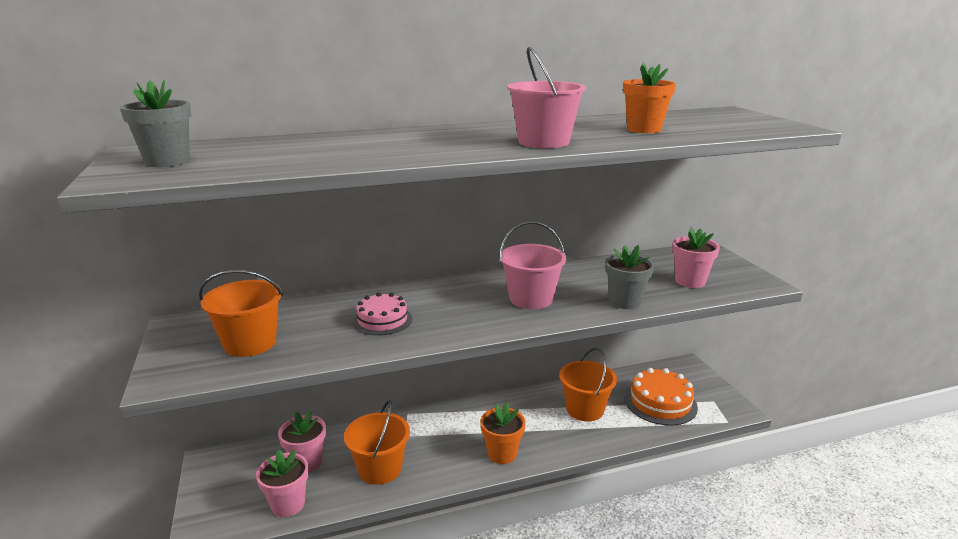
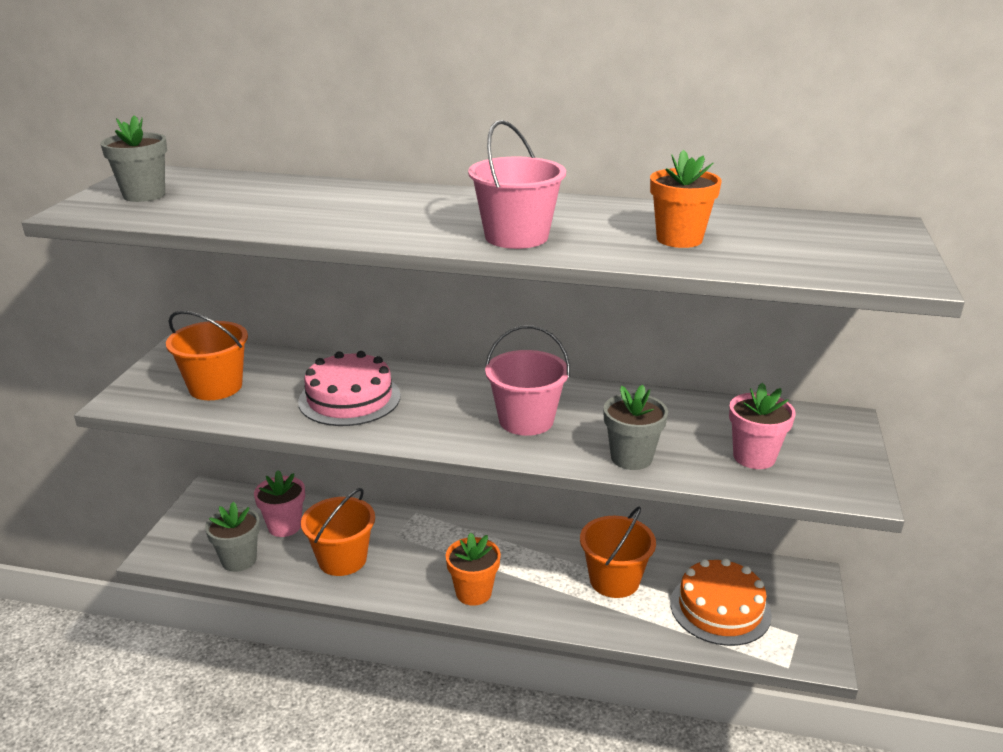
camera: 30 degrees right, 5 degrees up
pink flower pot [256,449,309,517] -> grey flower pot [205,502,260,572]
pink cake [353,292,412,335] -> pink cake [298,351,401,426], size x1.51

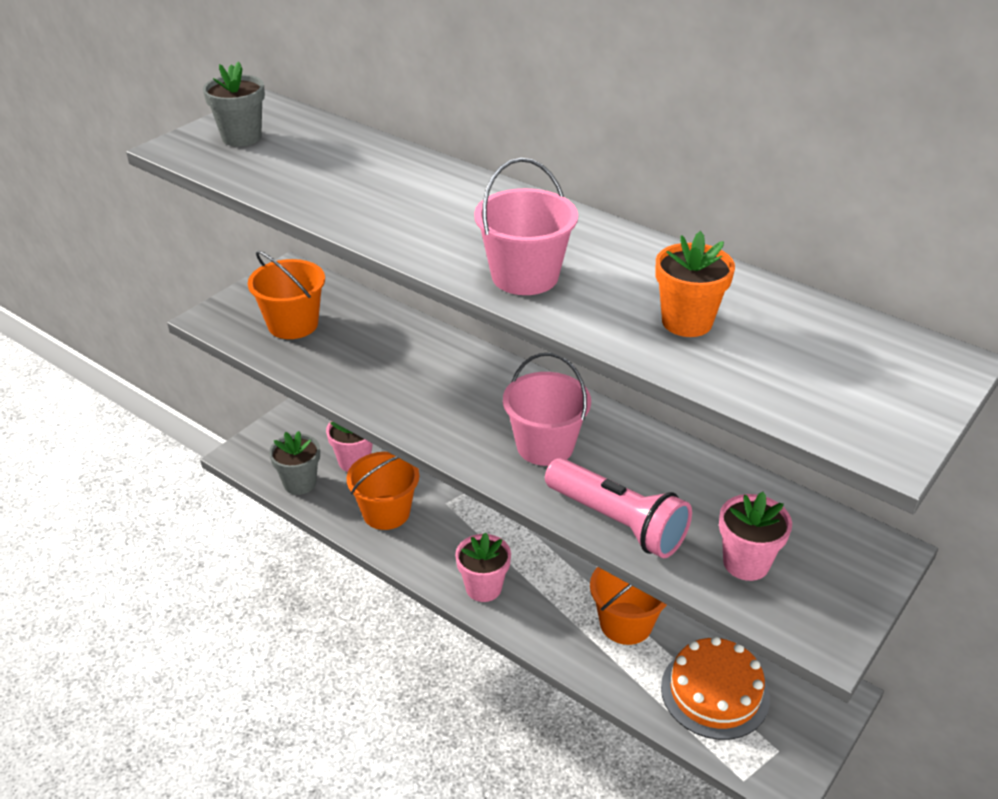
camera: 25 degrees right, 10 degrees up
pink cake [298,351,401,426] -> none
orange flower pot [446,533,501,606] -> pink flower pot [455,532,511,602]
grey flower pot [603,384,668,470] -> pink flashlight [545,458,692,558]

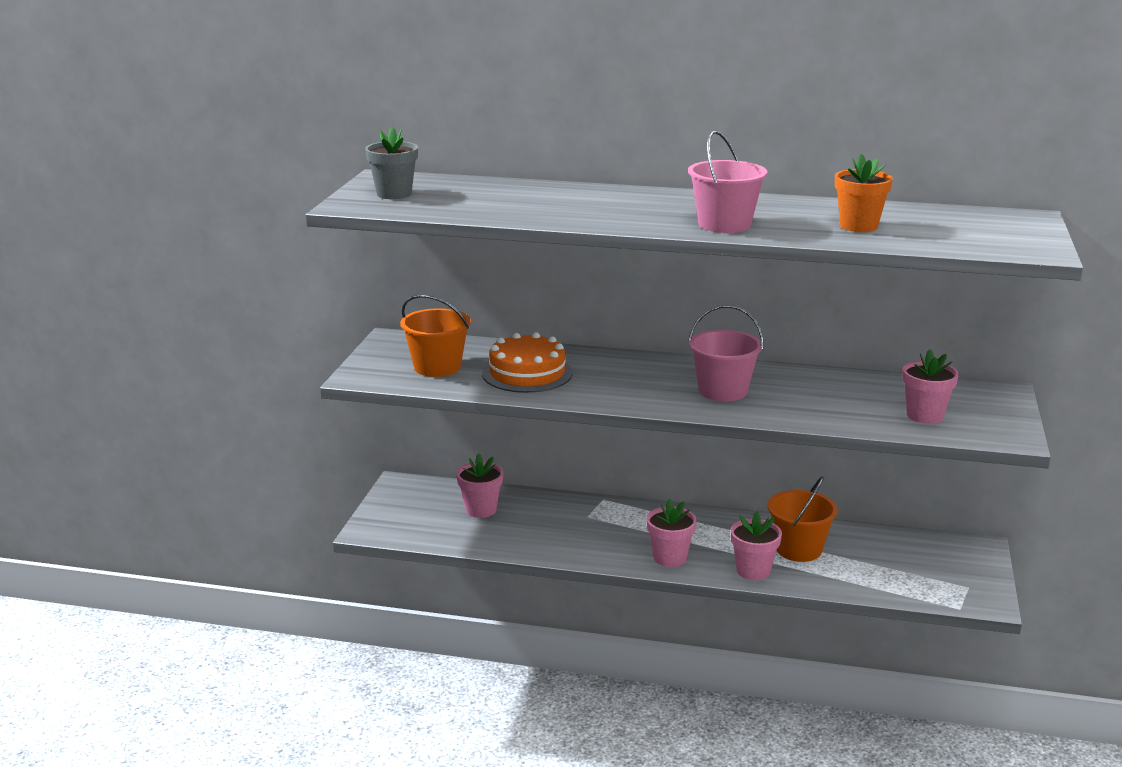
camera: 25 degrees left, 15 degrees down
grey flower pot [269,431,320,495] -> none
orange bucket [347,452,419,530] -> none
pink flashlight [545,458,692,558] -> none
orange cake [661,636,770,740] -> orange cake moved to [482,332,573,393]
none -> pink flower pot [731,511,782,580]

